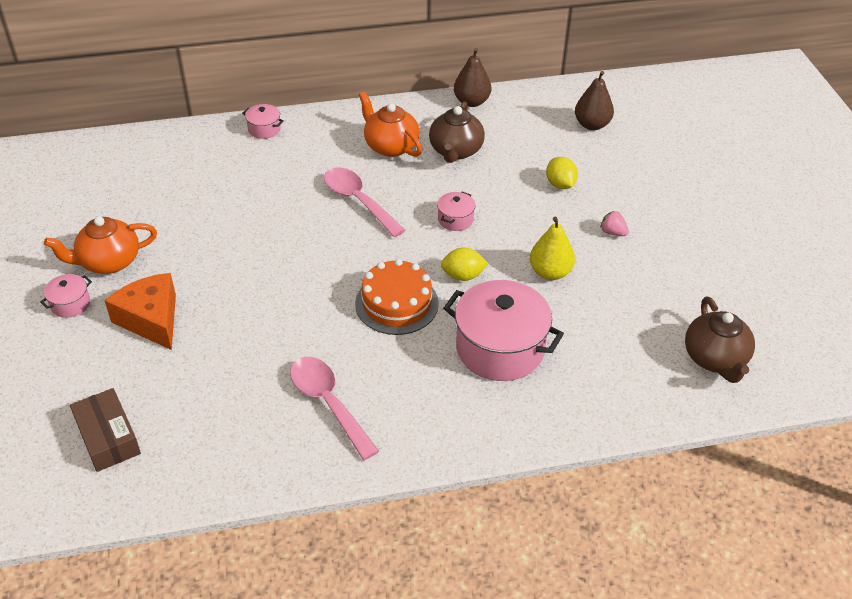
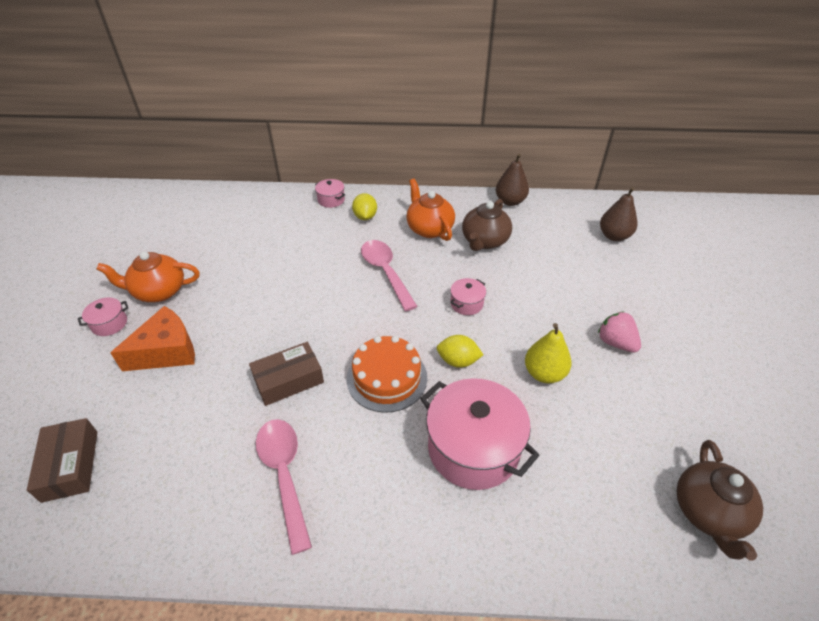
camera: 15 degrees right, 0 degrees up
orange cheese [105,273,176,350] -> orange cheese turned 75 degrees clockwise [110,306,195,371]
yellow lemon [546,157,578,189] -> yellow lemon moved to [352,193,377,220]
pink strawberry [600,211,629,236] -> pink strawberry [598,311,641,353], size x1.51
none -> brown box [249,342,324,406]

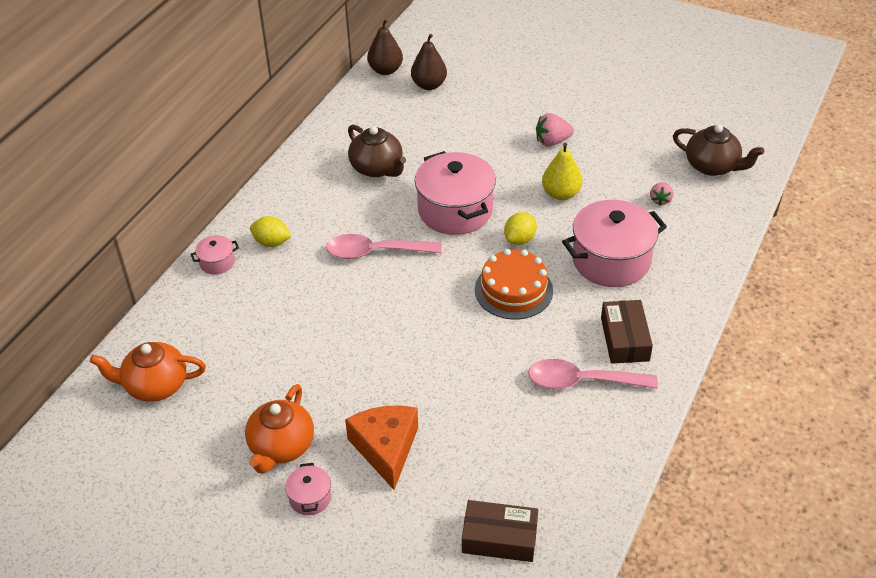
camera: 65 degrees left, 0 degrees up
brown box [249,342,324,406] -> brown box moved to [601,300,653,364]
orange teapot [407,179,455,241] -> orange teapot moved to [90,342,206,402]
pink pot [450,278,486,315] -> pink pot [415,151,496,235], size x2.20
brown pear [496,154,529,206] -> brown pear moved to [367,19,403,75]
none -> pink strawberry [650,182,673,205]

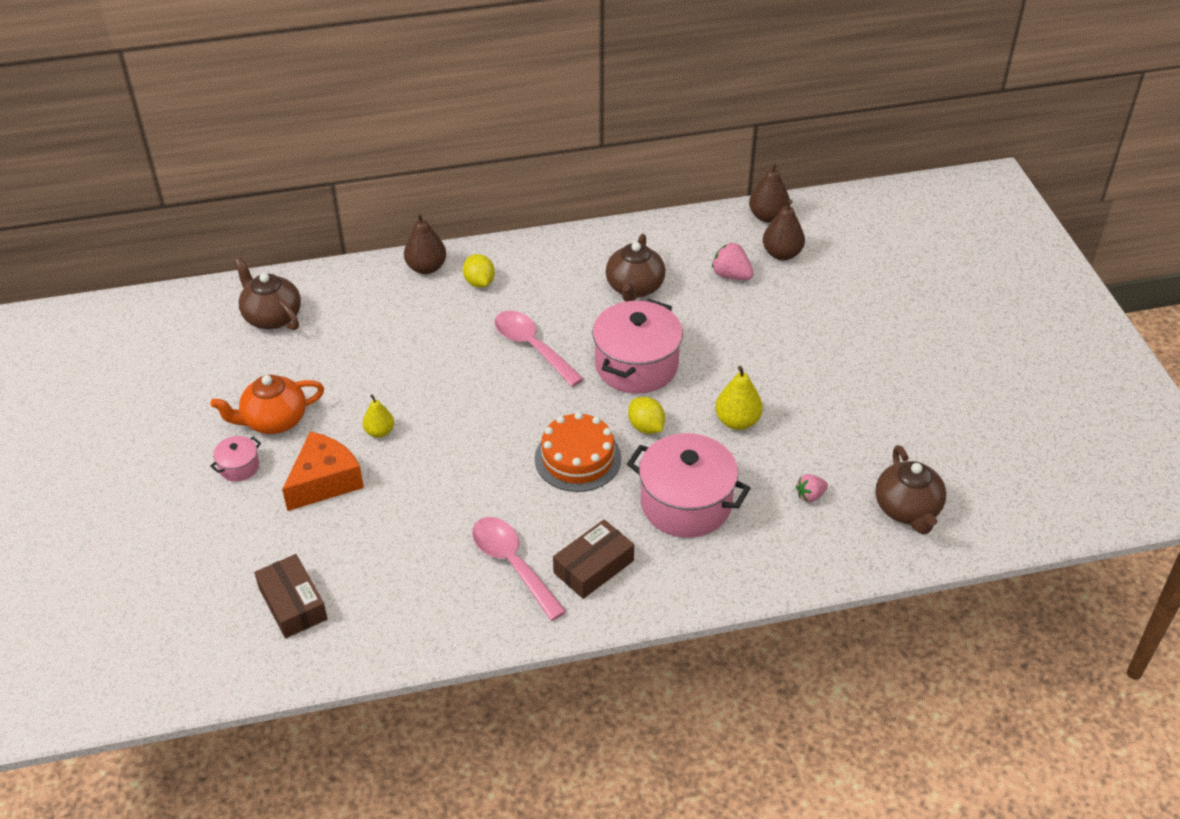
camera: 50 degrees right, 0 degrees up
orange teapot [90,342,206,402] -> brown teapot [234,258,301,330]
pink pot [191,235,239,275] -> brown pear [404,213,446,274]
yellow lemon [504,212,537,245] -> yellow lemon turned 60 degrees clockwise [628,397,665,434]
pink strawberry [536,113,574,147] -> pink strawberry moved to [712,242,754,280]
none -> yellow pear [363,394,394,438]

